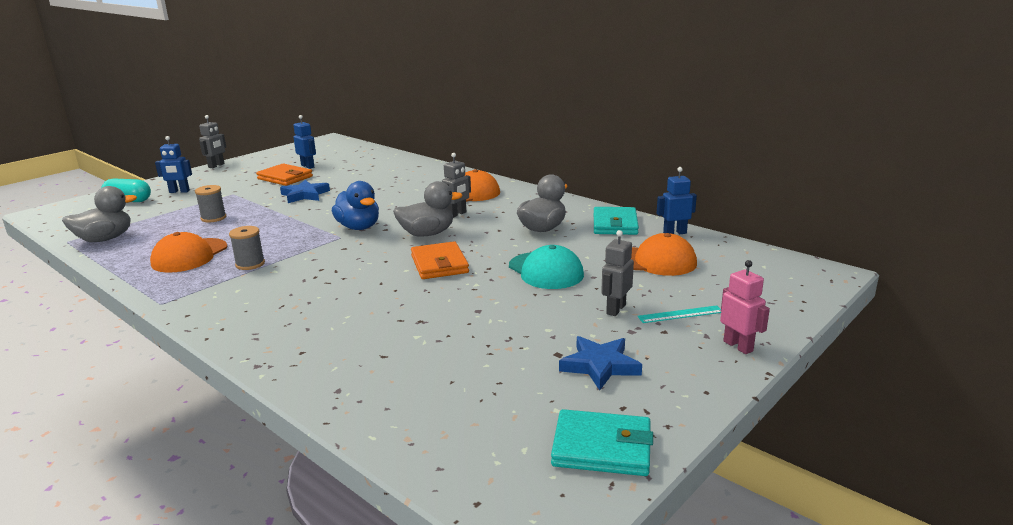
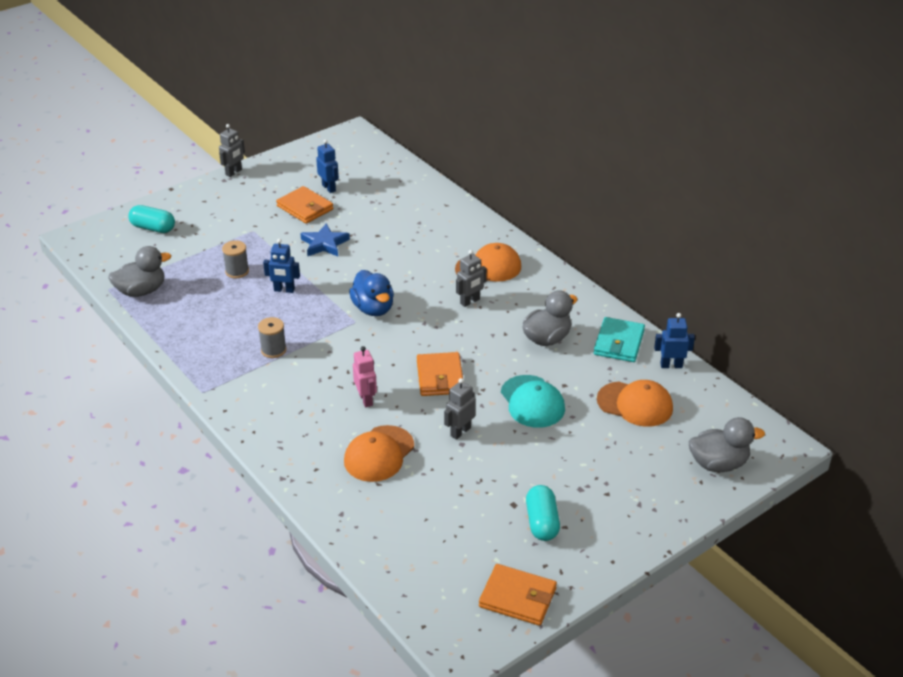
camera: 10 degrees right, 15 degrees up
orange cap [150,232,227,273] -> orange cap moved to [344,425,414,482]
blue robot [155,136,192,193] -> blue robot moved to [263,239,300,293]
grey duck [393,181,462,237] -> grey duck moved to [689,417,765,472]
turquoise wallet [551,409,653,476] -> orange wallet [479,564,557,626]
blue star [559,336,642,390] -> turquoise capsule [526,485,560,541]
grey robot [601,230,634,316] -> grey robot moved to [444,378,476,440]
turquoise ruler [637,305,721,323] -> none
pink robot [720,260,770,354] -> pink robot moved to [353,346,377,407]

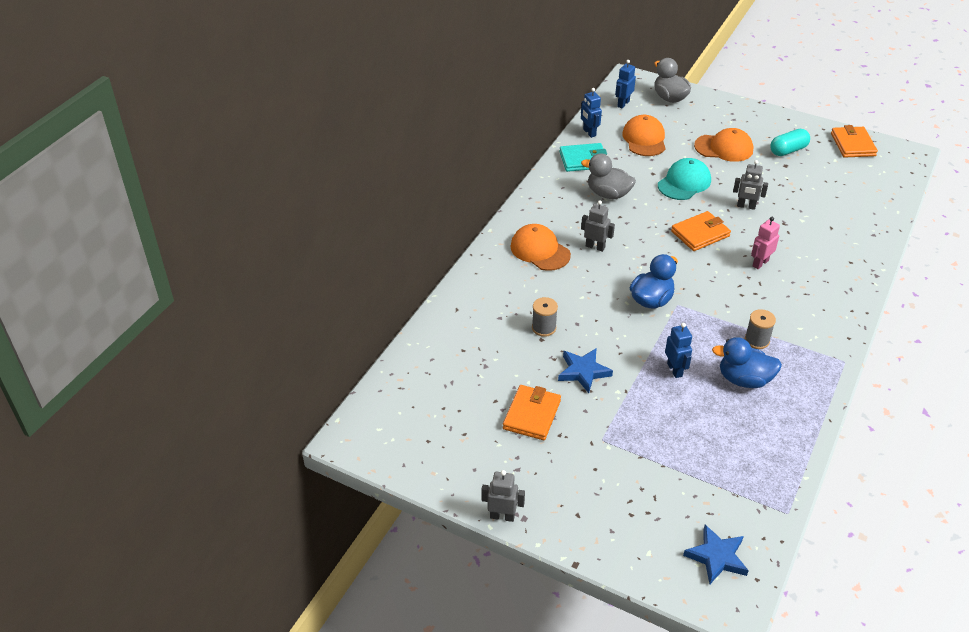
camera: 115 degrees left, 5 degrees up
grey duck [108,246,171,297] -> none
turquoise capsule [128,205,175,233] -> none
grey spool [222,240,249,278] -> grey spool moved to [532,297,558,337]
blue robot [316,139,339,193] -> blue robot moved to [615,60,636,108]
orange cap [344,425,414,482] -> orange cap moved to [694,128,753,162]
none -> blue star [683,525,749,584]
none -> blue duck [712,337,782,388]

